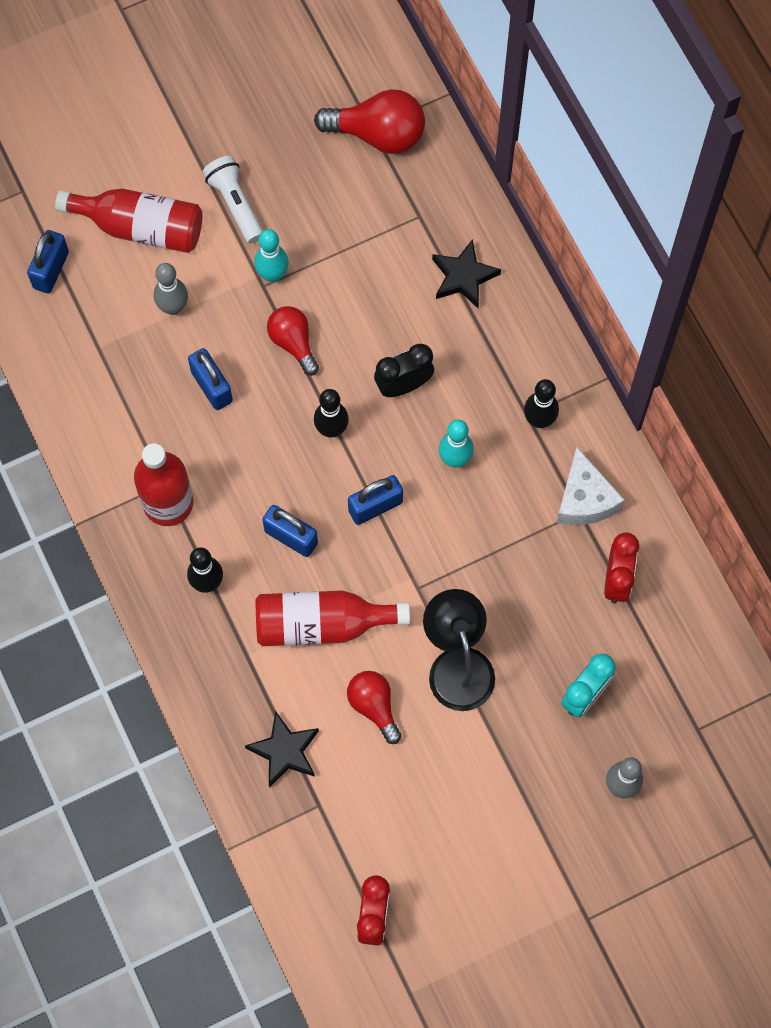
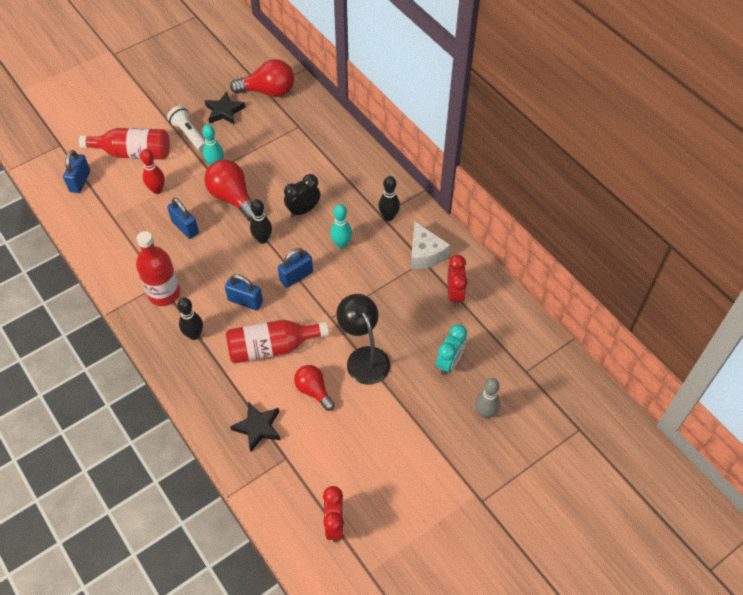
camera: 10 degrees left, 15 degrees down
grey bowling pin [154,263,188,315] -> red bowling pin [140,149,165,194]
red light bulb [267,306,319,376] -> red light bulb [204,160,253,221], size x1.56
black star [432,239,501,308] -> black star moved to [205,91,246,125]

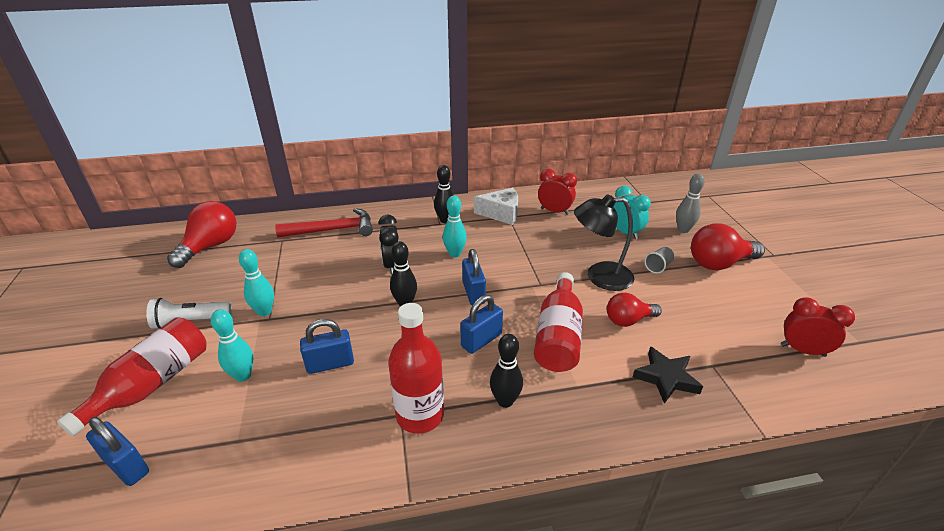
camera: 65 degrees left, 20 degrees down
red bowling pin [140,149,165,194] -> turquoise bowling pin [211,309,253,382]
red light bulb [204,160,253,221] -> red light bulb moved to [691,223,765,270]
black star [205,91,246,125] -> none
none -> red hammer [275,208,373,237]
none -> grey cup [644,247,674,274]

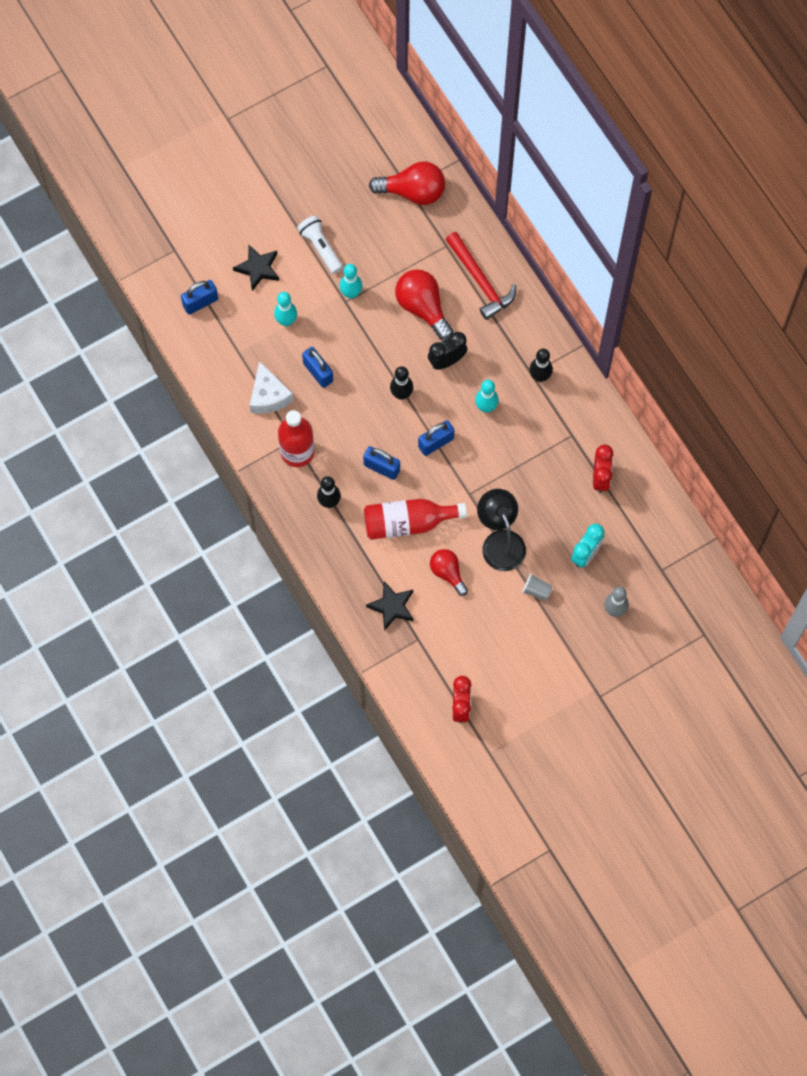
camera: 70 degrees right, 35 degrees up
red bottle [57,317,206,436] -> black star [233,245,279,291]
blue padlock [86,417,149,486] -> blue padlock turned 45 degrees clockwise [181,280,218,315]
white cheese [474,188,518,225] -> white cheese moved to [250,361,294,414]
red light bulb [691,223,765,270] -> red light bulb moved to [395,269,453,340]

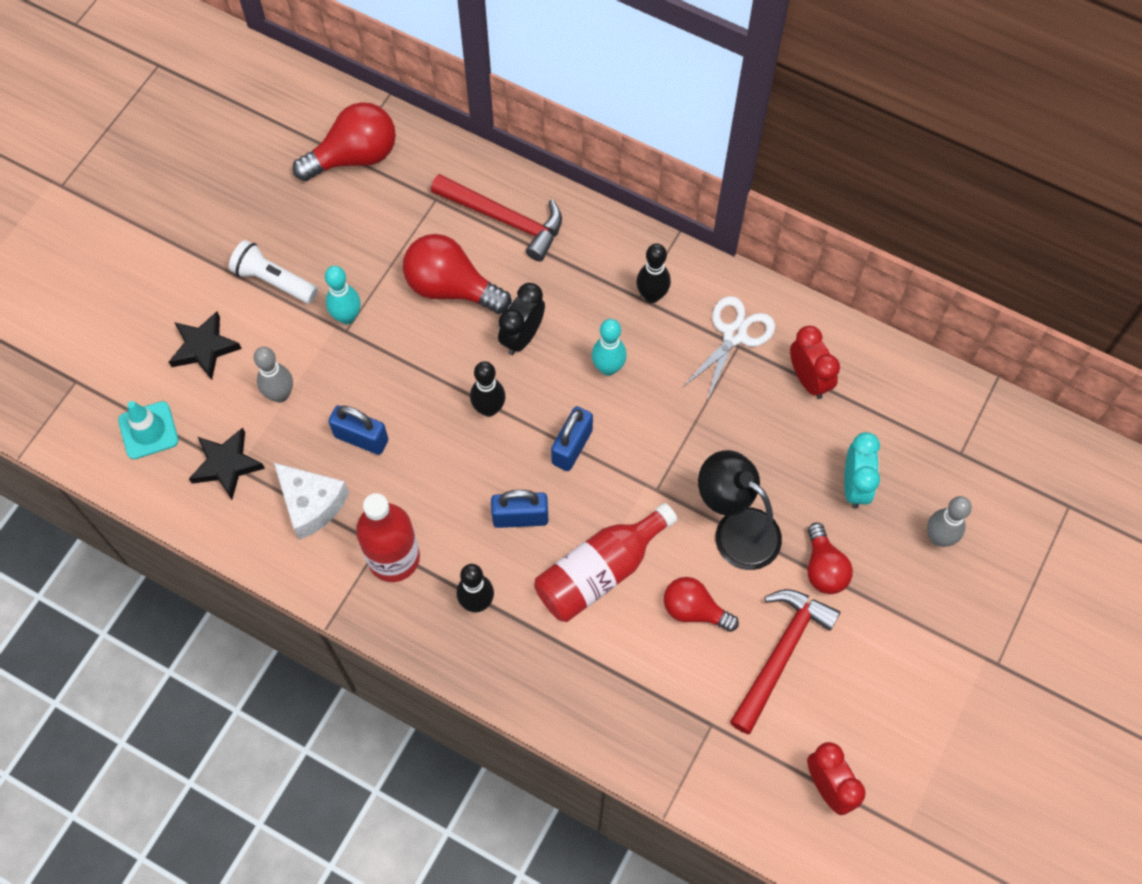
camera: 30 degrees left, 5 degrees down
blue padlock [181,280,218,315] -> turquoise traffic cone [118,401,179,459]
turquoise bowling pin [274,292,297,326] -> grey bowling pin [254,347,293,403]
black star [366,581,414,631] -> black star moved to [189,428,265,500]
grey cup [522,573,552,601] -> red light bulb [807,523,853,594]
none -> white scissors [682,296,775,401]
none -> red hammer [730,589,841,734]

